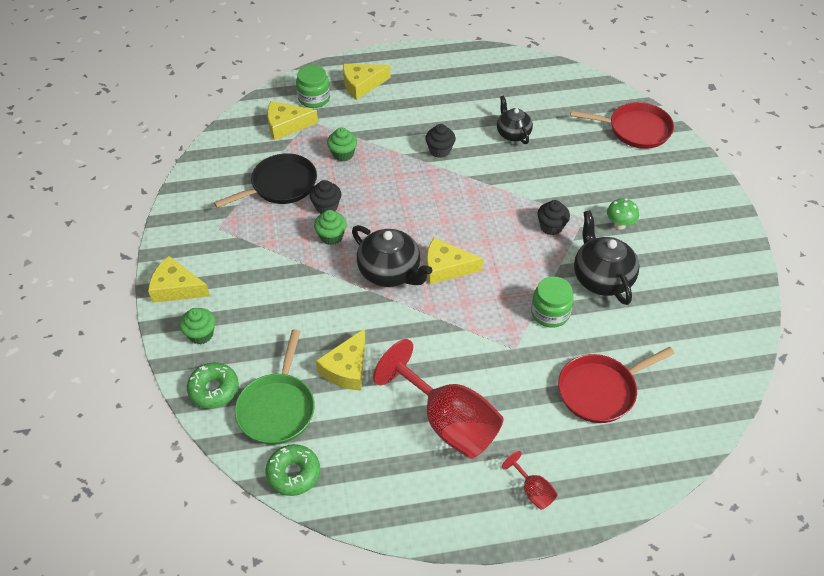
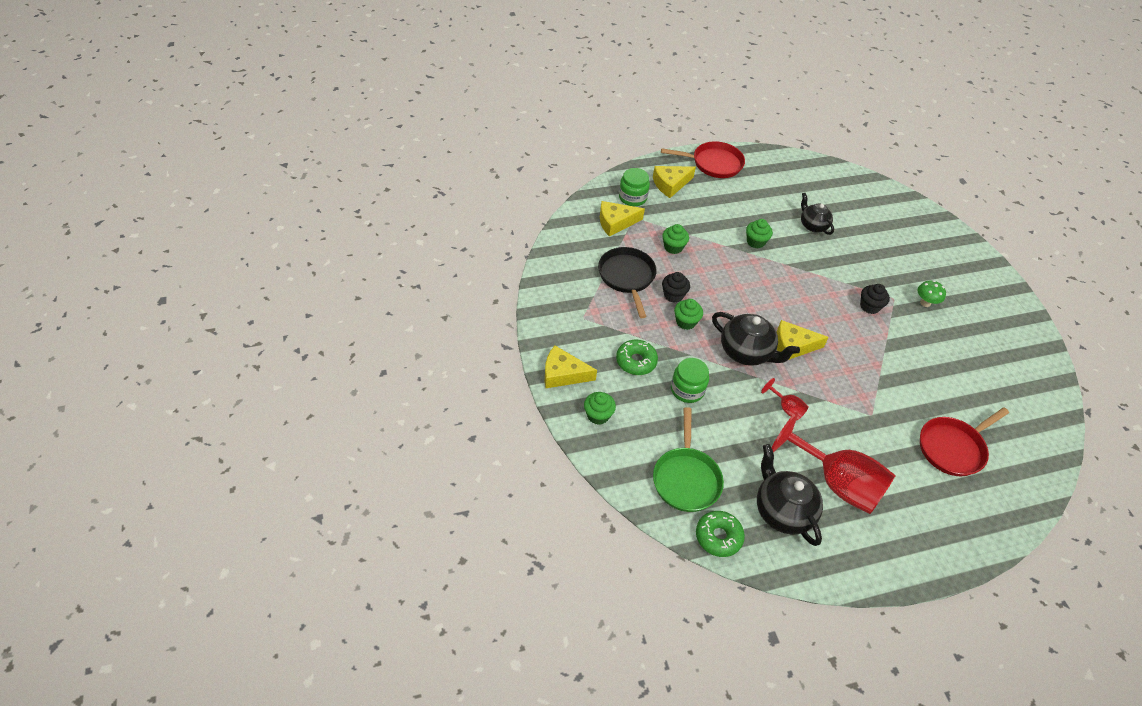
camera: 10 degrees left, 0 degrees up
green donut [187,362,239,409] -> green donut moved to [616,340,658,375]
black pan [214,153,317,208] -> black pan turned 60 degrees counterclockwise [598,247,657,318]
yellow cheese [316,329,365,391] -> none
black cupcake [425,124,456,158] -> green cupcake [746,219,773,248]
red goblet [502,451,558,510] -> red goblet moved to [761,378,809,420]
green jar [531,276,574,328] -> green jar moved to [671,358,709,403]
red pan [570,102,674,149] -> red pan moved to [661,141,745,178]
black teapot [574,210,639,305] -> black teapot moved to [757,444,823,546]

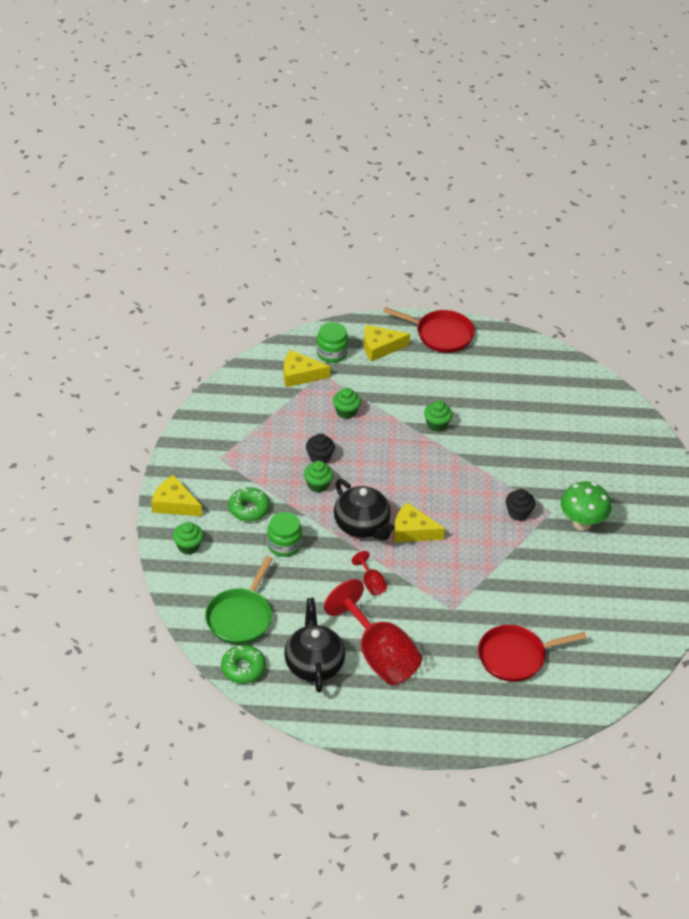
camera: 20 degrees right, 5 degrees down
black pan [598,247,657,318] -> none
black teapot [801,193,834,235] -> none
green mushroom [918,280,946,307] -> green mushroom [561,481,611,531], size x1.71

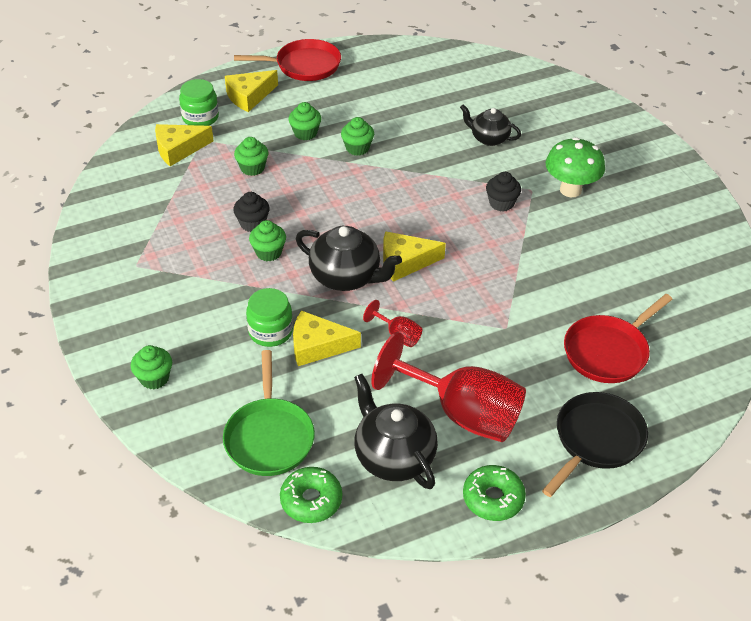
camera: 25 degrees left, 0 degrees up
yellow cheese [151,475,202,516] -> yellow cheese moved to [293,310,361,366]
green donut [228,487,270,522] -> green donut moved to [463,465,526,521]
none -> green cupcake [289,102,321,140]
none -> black teapot [460,105,521,146]
none -> black pan [542,392,648,497]

